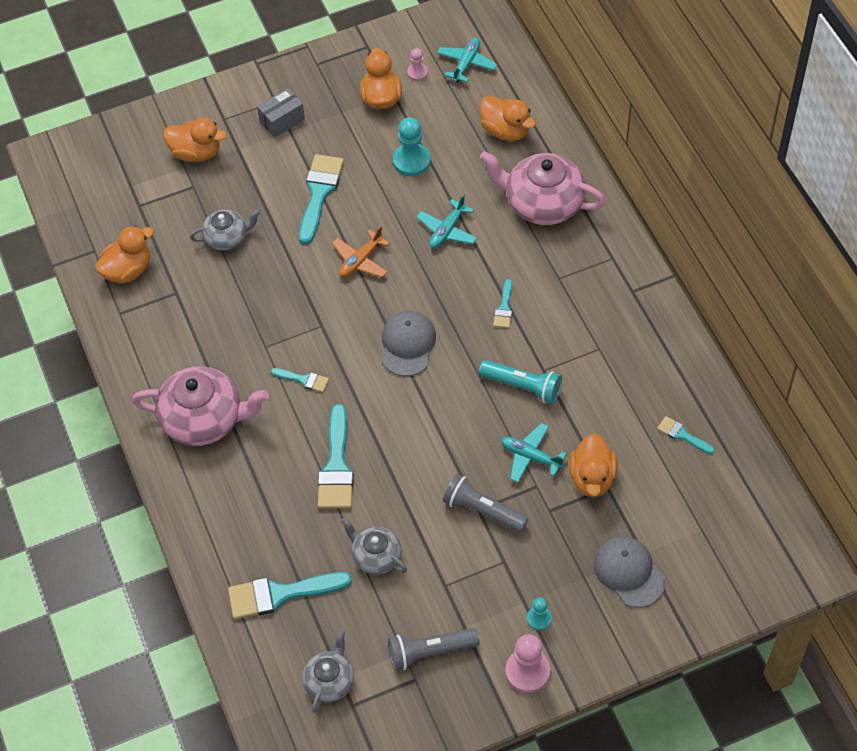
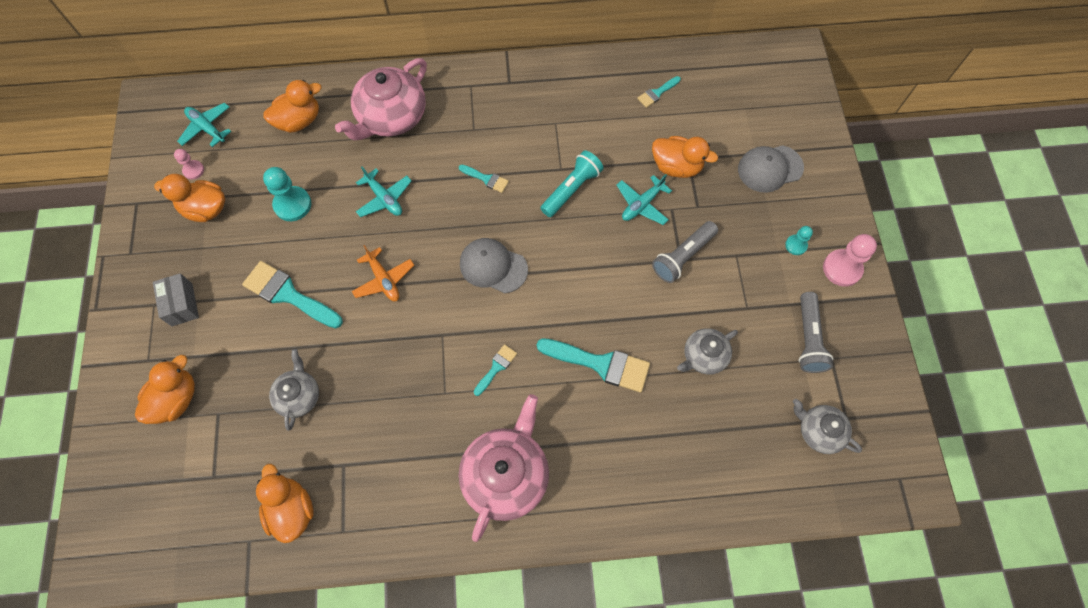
camera: 75 degrees left, 10 degrees up
turquoise brush [228,572,352,619] -> none

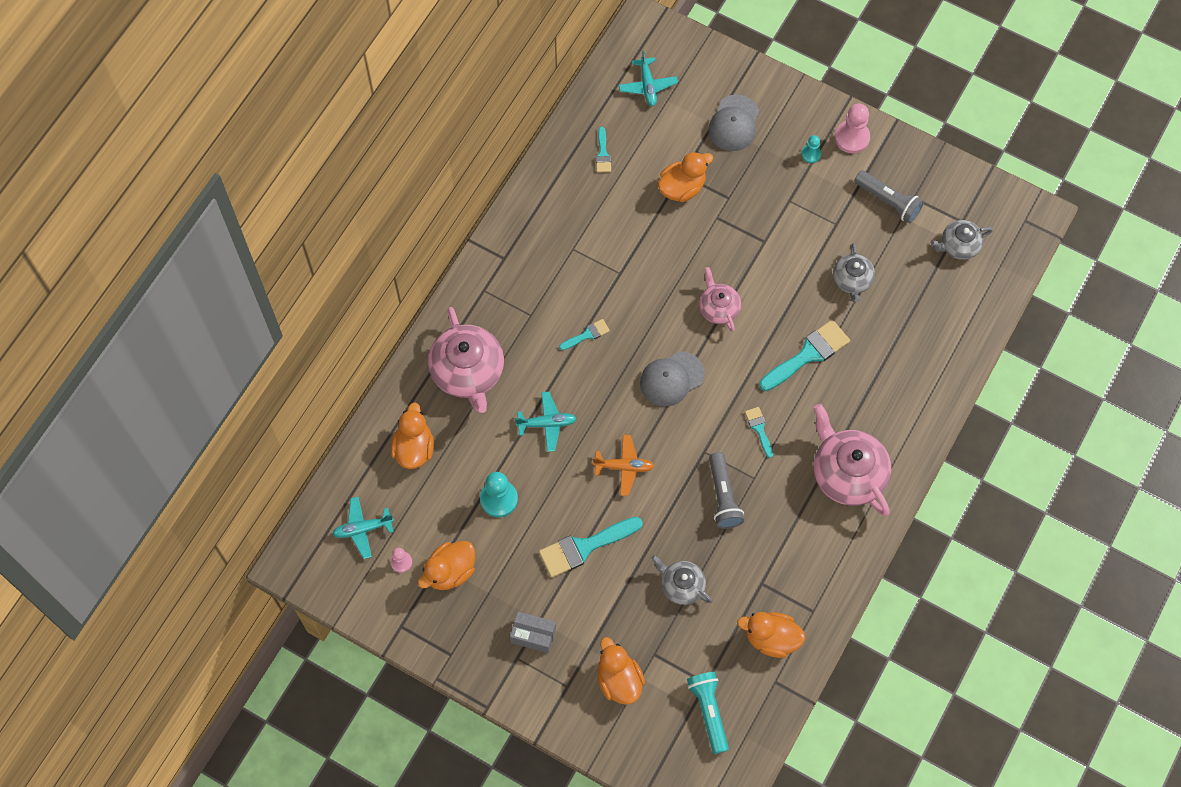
camera: 55 degrees left, 0 degrees up
turquoise flashlight [540,150,604,217] -> turquoise flashlight moved to [687,672,729,754]
turquoise plane [617,174,672,225] -> turquoise plane moved to [619,50,678,106]
grey flashlight [652,221,718,283] -> grey flashlight moved to [709,452,744,529]
none -> pink teapot [699,267,741,332]

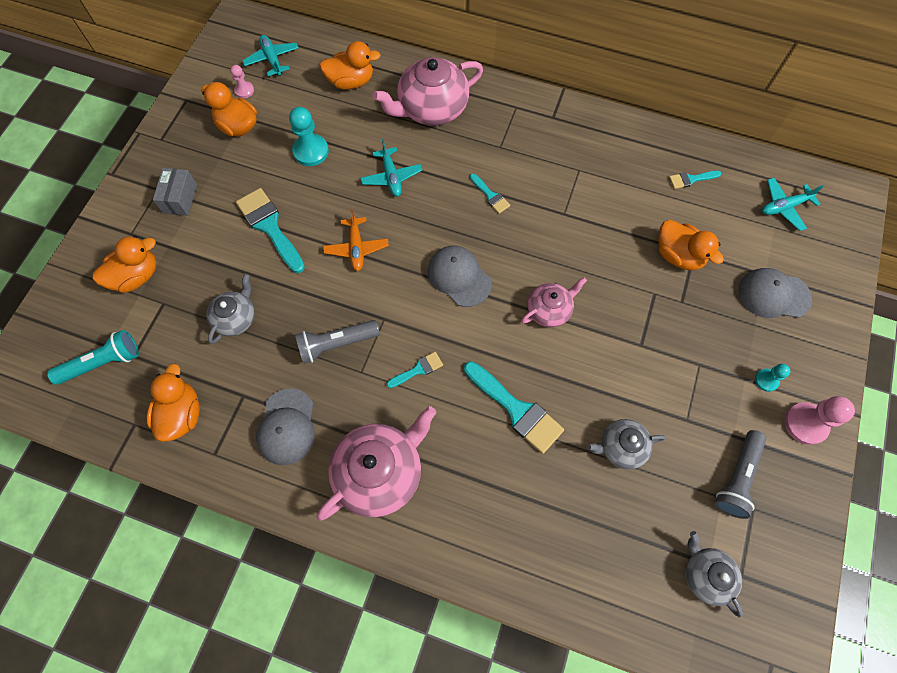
camera: 80 degrees right, 0 degrees up
none -> grey cap [256,388,315,465]

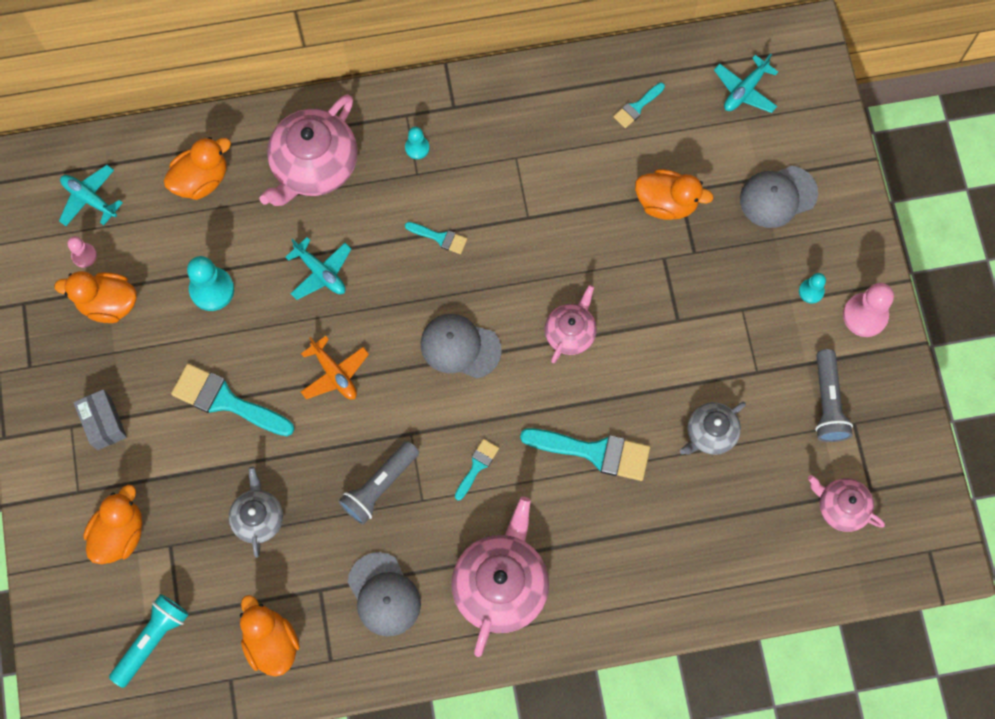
camera: 30 degrees left, 5 degrees up
grey teapot [686,531,743,618] -> pink teapot [808,475,885,532]
none -> turquoise pawn [405,127,429,159]

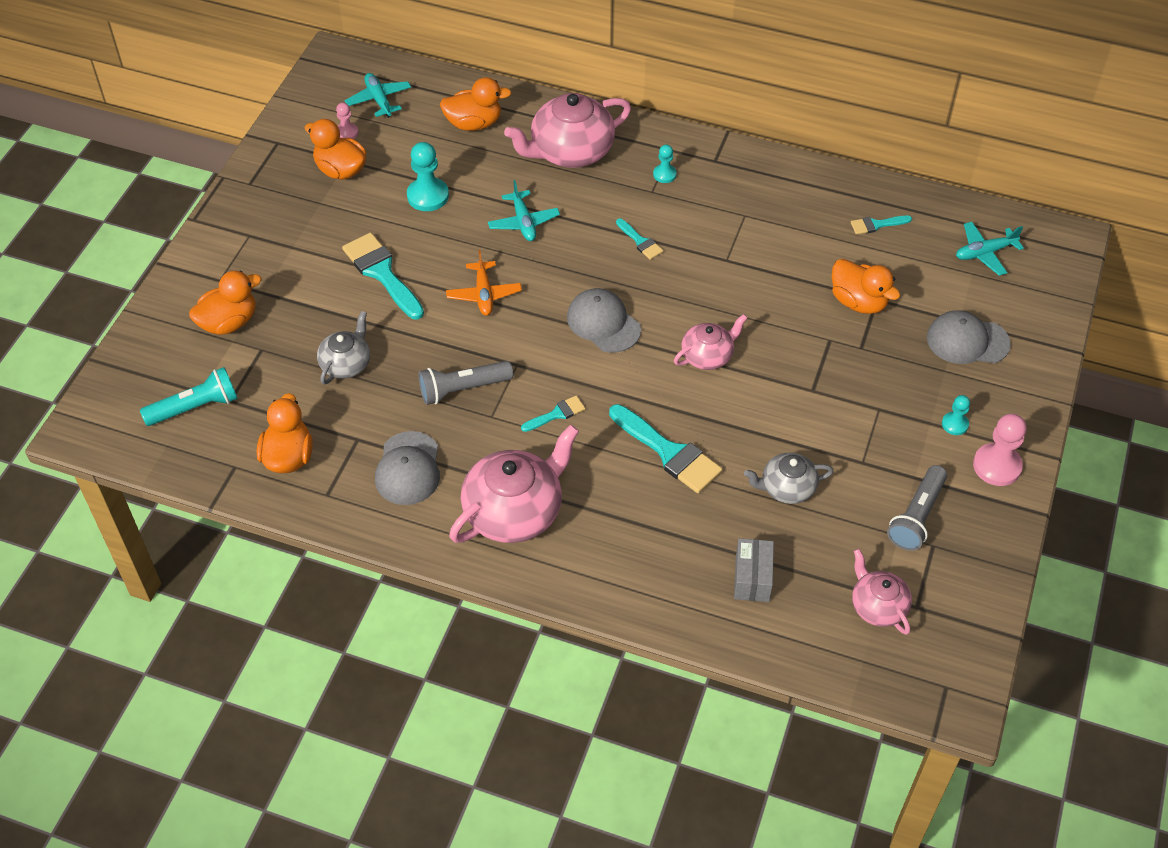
camera: 30 degrees right, 20 degrees down
grey box [73,389,127,450] -> grey box moved to [734,538,774,602]

